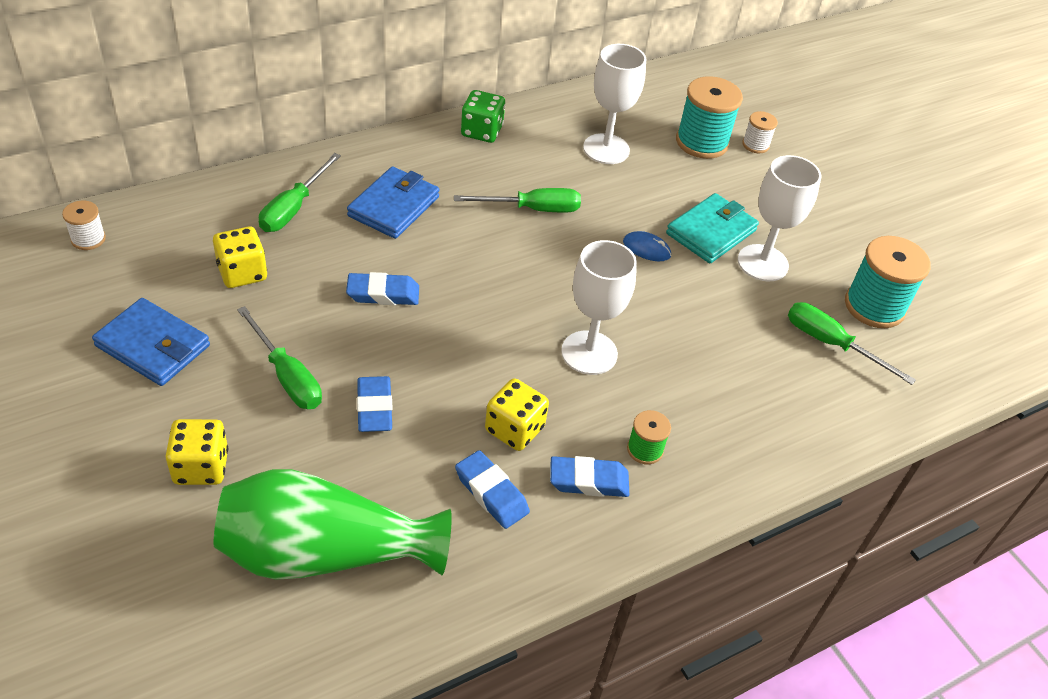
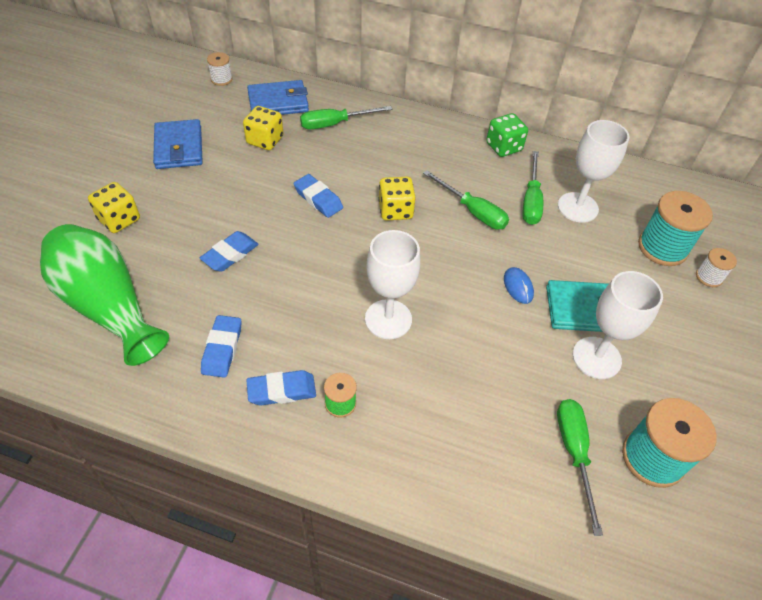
camera: 50 degrees right, 5 degrees up
green screwdriver [237,306,322,409] -> green screwdriver moved to [522,151,543,225]
blue wallet [347,166,439,239] -> blue wallet moved to [247,80,309,115]
yellow dice [485,378,549,451] -> yellow dice moved to [378,177,416,220]
blue eraser [550,456,629,497] -> blue eraser turned 60 degrees counterclockwise [246,370,316,406]

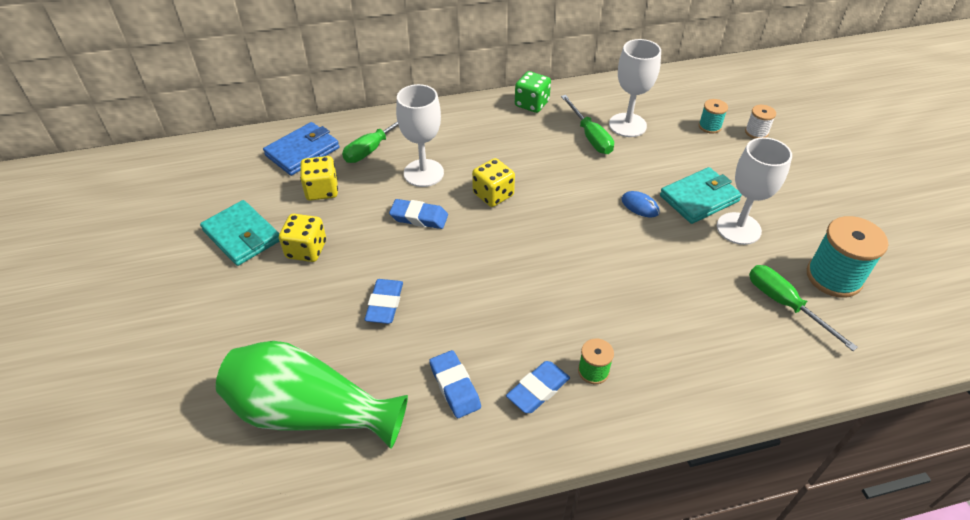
camera: 30 degrees left, 5 degrees down
yellow dice [88,182,140,233] -> yellow dice moved to [279,214,326,262]
blue wallet [153,119,203,169] -> turquoise wallet [200,200,280,266]
white spool [207,52,233,86] -> none
white goblet [365,230,420,339] -> white goblet moved to [396,84,444,187]
green screwdriver [423,170,509,230] -> none
turquoise spool [638,191,713,266] -> turquoise spool [699,99,728,134], size x0.52

